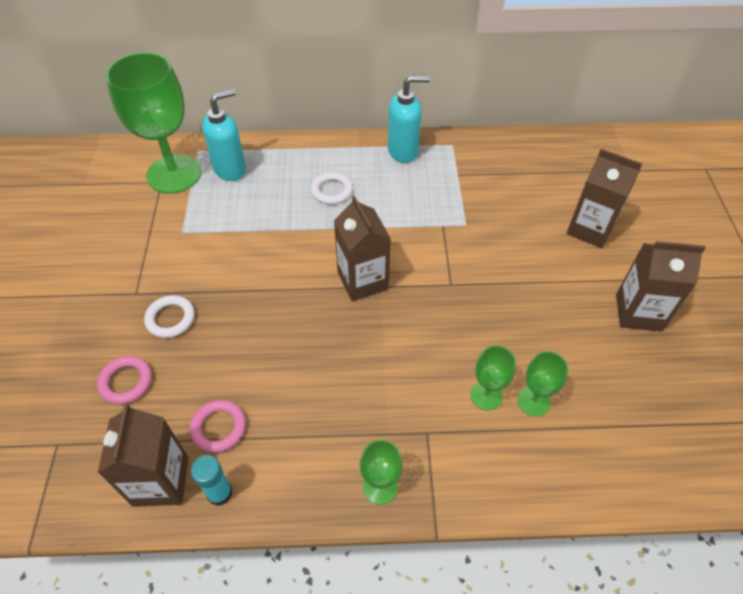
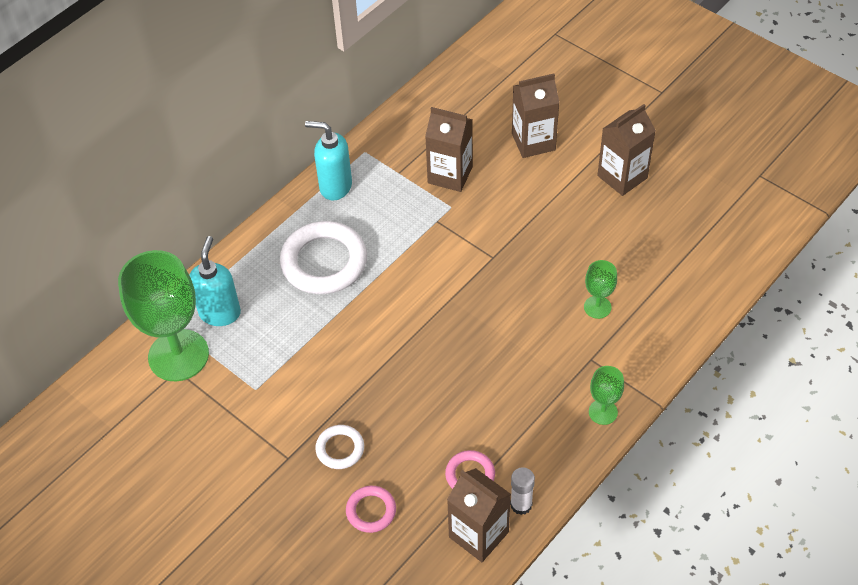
camera: 45 degrees left, 0 degrees up
turquoise glue stick [191,455,233,506] -> white glue stick [510,467,535,515]
white ring [311,172,353,204] -> white ring [280,221,367,294], size x1.97
brown carton [334,195,391,301] -> brown carton moved to [425,107,473,192]
turquoise soap dispenser [388,75,430,163] -> turquoise soap dispenser turned 105 degrees counterclockwise [305,121,352,201]
green goblet [518,351,568,416] -> none

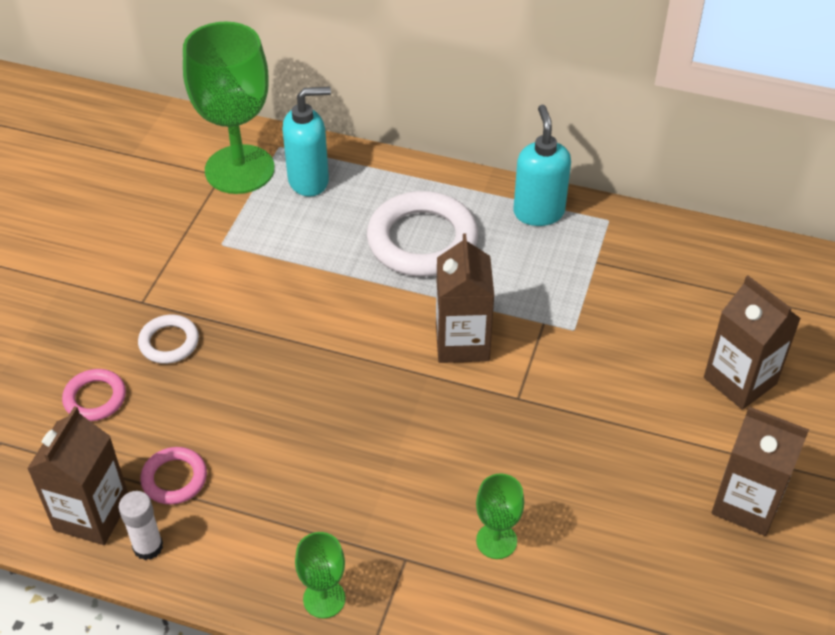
camera: 65 degrees right, 5 degrees down
brown carton [425,107,473,192] -> brown carton moved to [436,233,494,363]

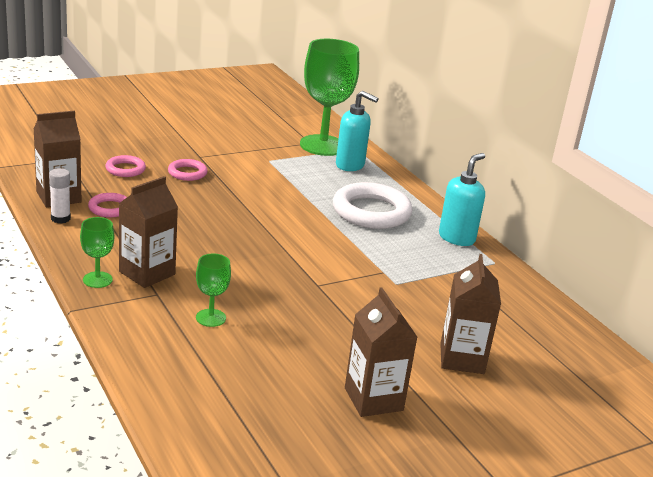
camera: 40 degrees right, 20 degrees down
white ring [138,315,199,364] -> pink ring [168,159,208,181]
brown carton [436,233,494,363] -> brown carton moved to [119,176,178,288]

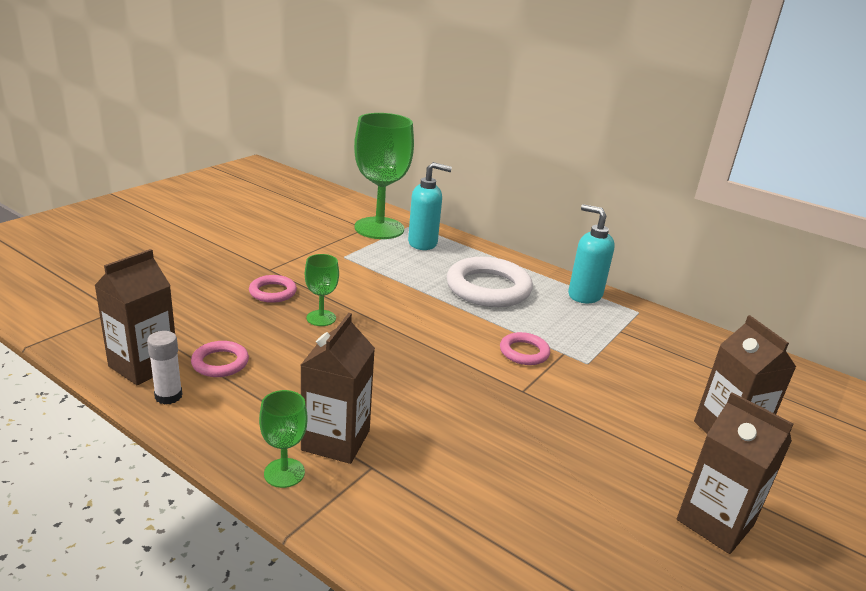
camera: 25 degrees left, 0 degrees up
pink ring [105,155,146,177] -> pink ring moved to [500,332,550,365]
green goblet [196,254,231,327] -> green goblet moved to [305,254,339,326]
turquoise soap dispenser [439,153,485,246] -> turquoise soap dispenser turned 60 degrees counterclockwise [568,204,615,303]

